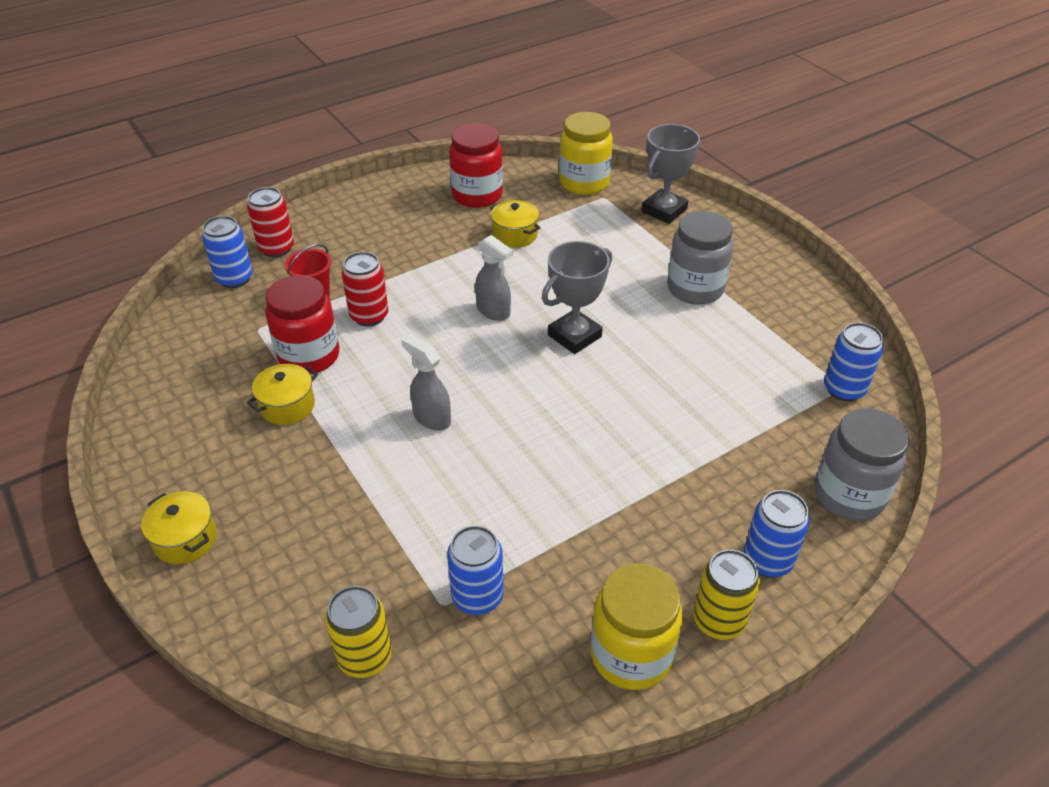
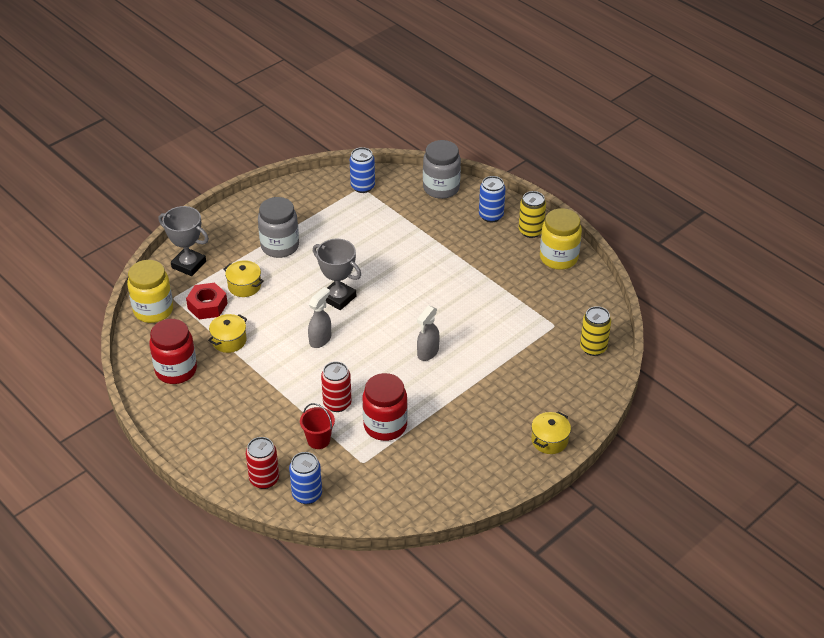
camera: 100 degrees left, 0 degrees up
yellow pot [247,364,318,425] -> yellow pot moved to [223,260,264,297]
blue can [447,526,504,615] -> none
none -> red nut [186,283,228,319]

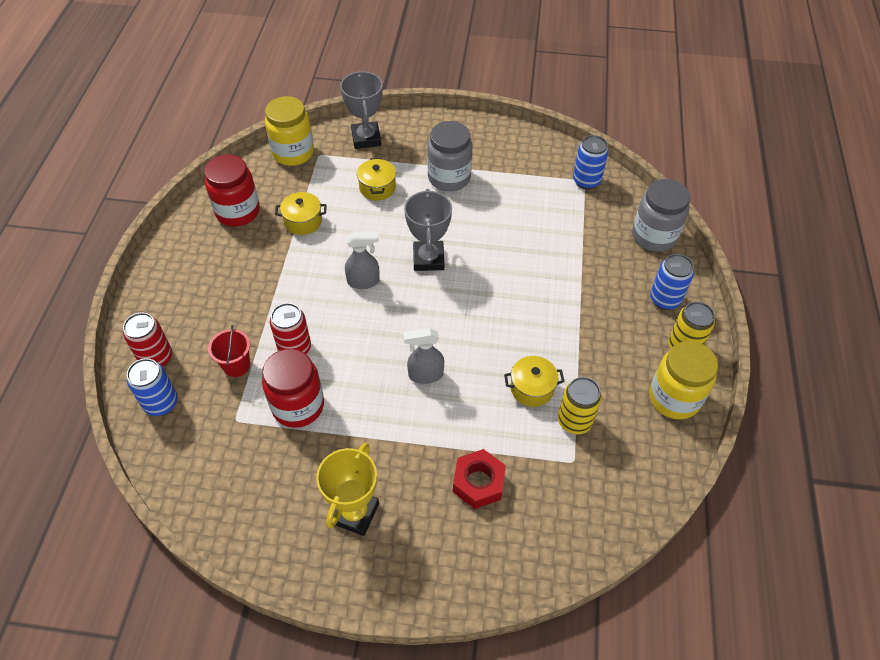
camera: 50 degrees right, 10 degrees up
red nut [186,283,228,319] -> red nut moved to [453,449,506,509]
yellow pot [531,411,571,454] -> yellow pot moved to [504,356,565,407]
yellow can [580,306,611,356] -> yellow can moved to [558,377,602,434]
none -> yellow trophy [316,442,379,536]

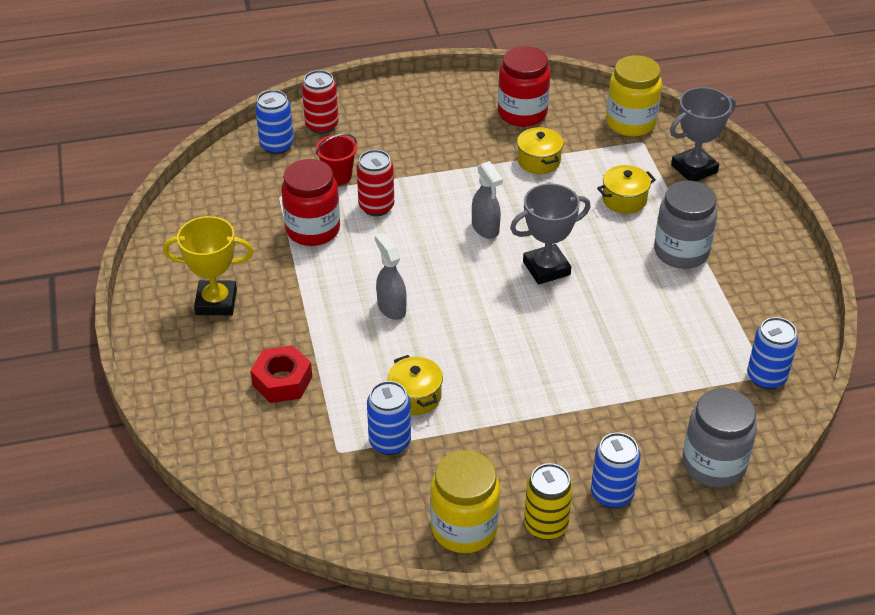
camera: 70 degrees right, 10 degrees down
yellow can [558,377,602,434] -> blue can [367,381,411,455]

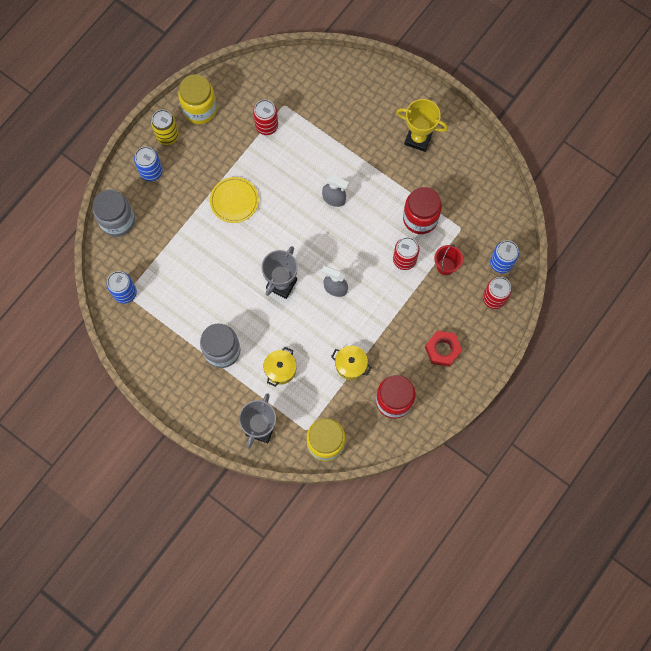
camera: 140 degrees right, 30 degrees up
yellow trophy [163,216,254,315] -> yellow trophy turned 60 degrees clockwise [396,99,448,152]
red nut [250,345,312,403] -> red nut moved to [425,331,462,367]
blue can [367,381,411,455] -> red can [253,100,278,135]
yellow pot [388,355,443,415] -> none
none -> yellow plate [210,177,259,223]

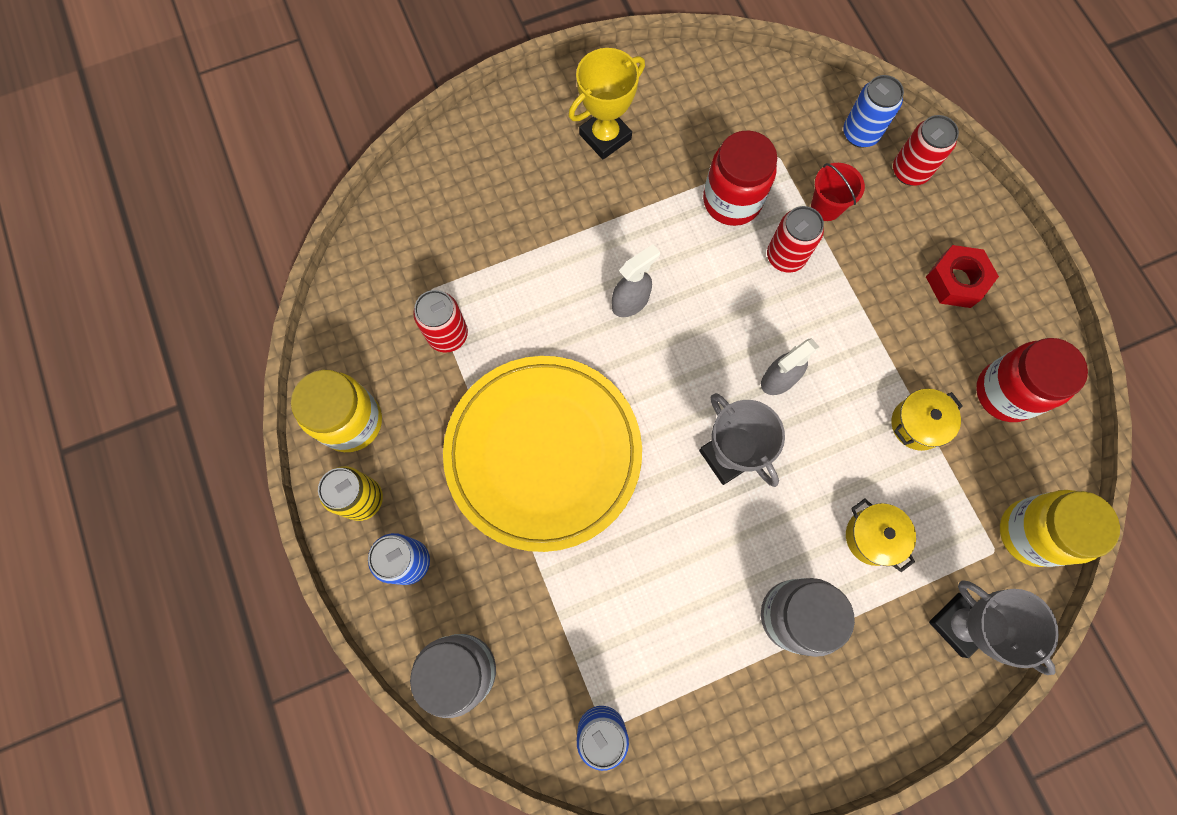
camera: 60 degrees left, 0 degrees up
yellow plate [210,177,259,223] -> yellow plate [443,356,642,552], size x2.16

